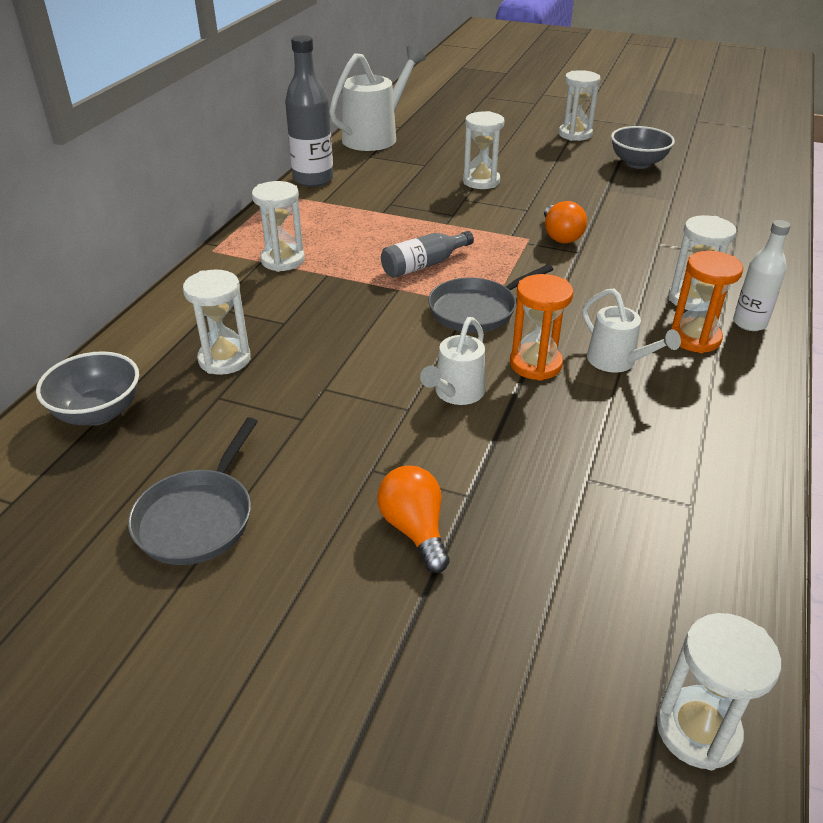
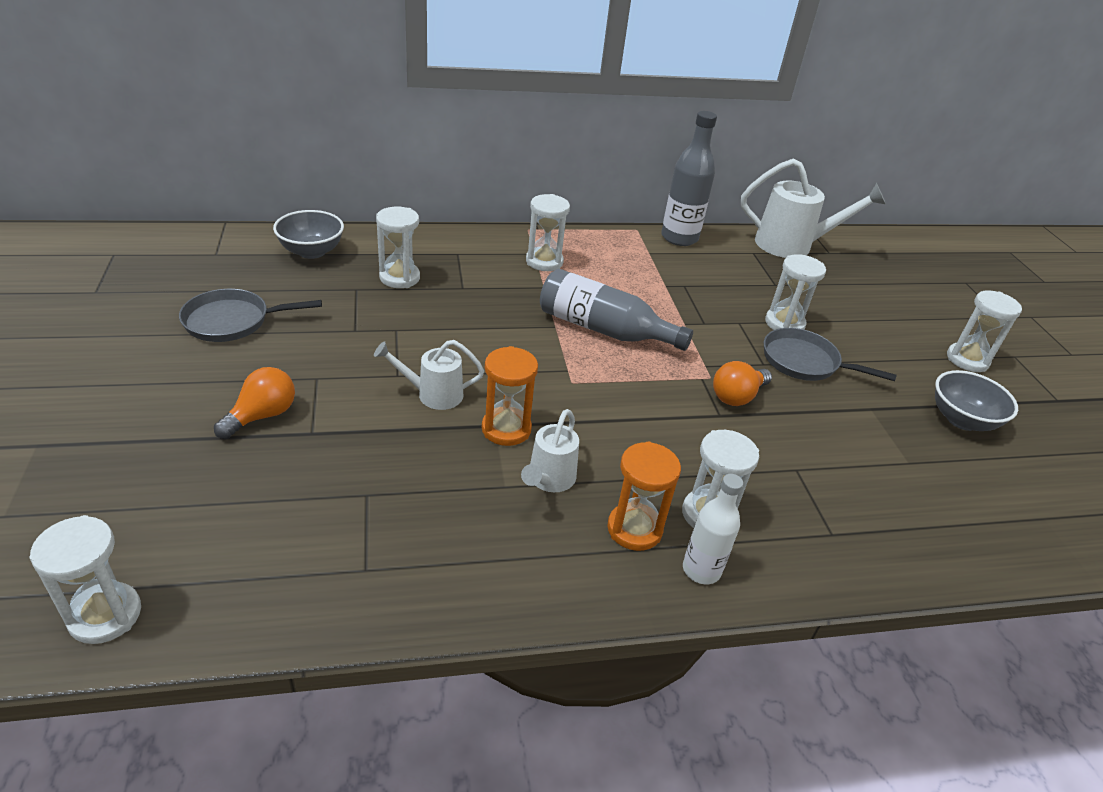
camera: 55 degrees right, 0 degrees up
grey bottle [381,231,474,278] -> grey bottle [540,269,693,351], size x1.60
grey pan [428,264,554,333] -> grey pan moved to [764,328,897,381]

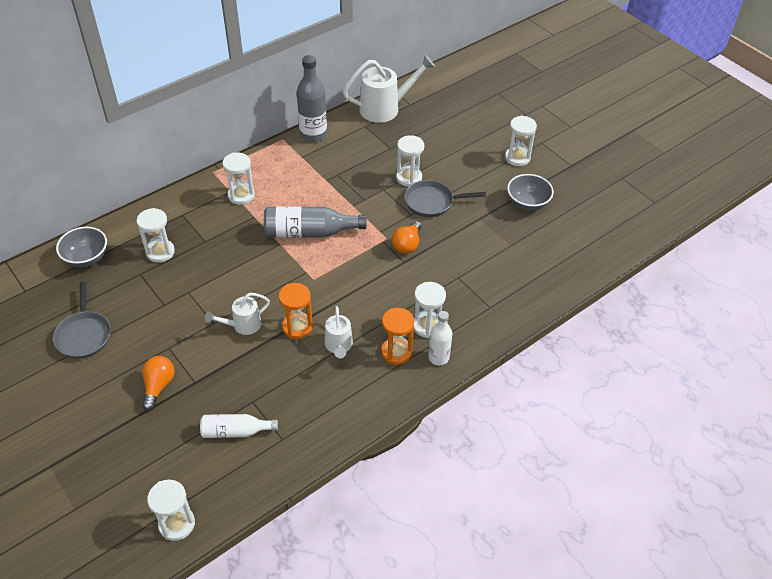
camera: 25 degrees left, 10 degrees up
grey pan [179,289,322,342] -> grey pan turned 60 degrees counterclockwise [53,281,111,359]
none -> white bottle [200,414,278,438]

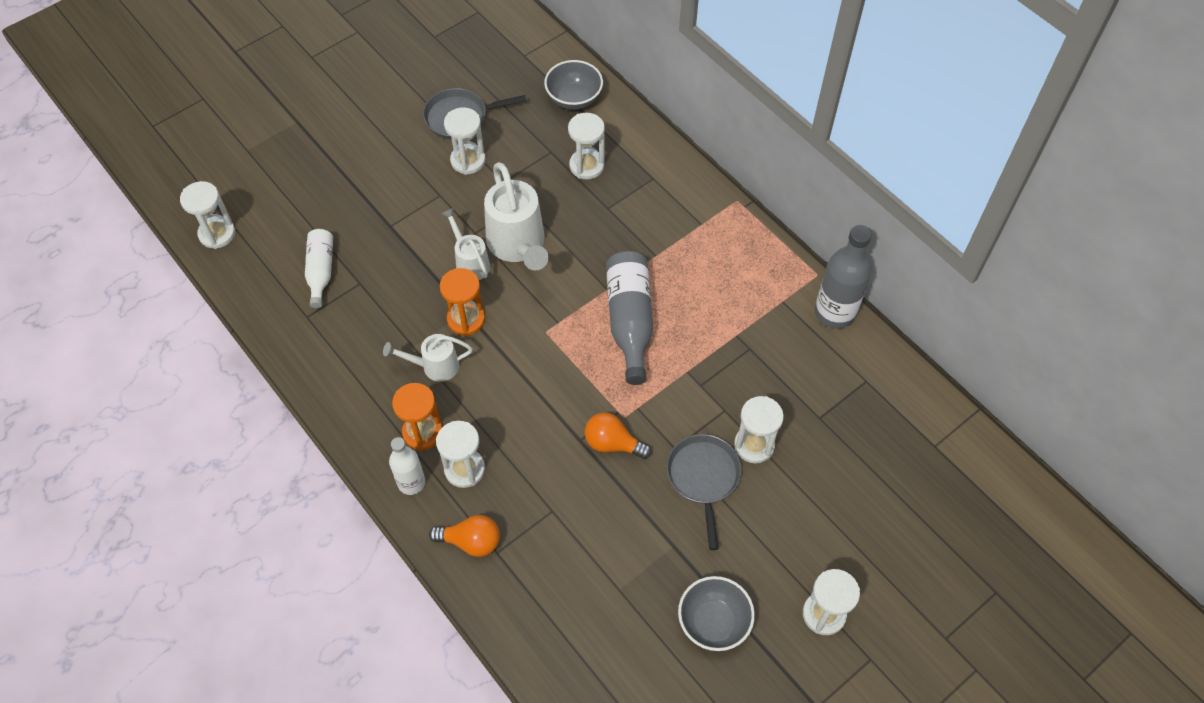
camera: 90 degrees right, 10 degrees up
orange light bulb [142,356,175,411] -> orange light bulb moved to [429,515,500,557]
white hourglass [222,153,255,205] -> white hourglass moved to [444,107,486,175]
white watering can [343,55,435,123] -> white watering can moved to [484,162,549,271]

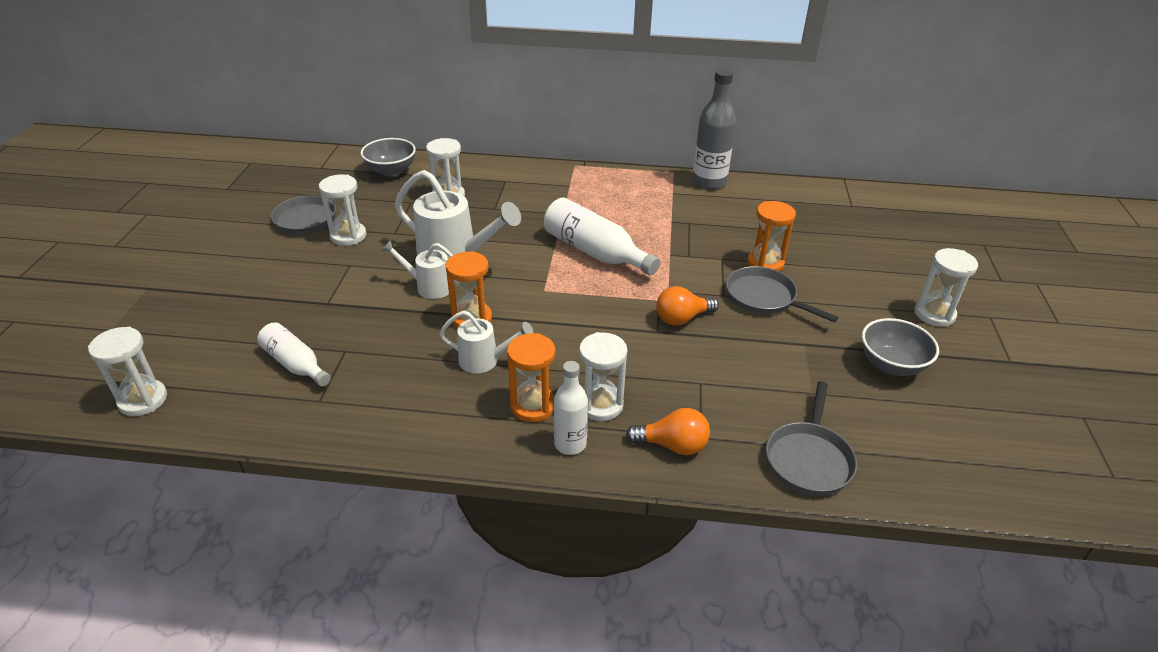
camera: 45 degrees left, 20 degrees down
white watering can [383,334,473,382] -> white watering can turned 120 degrees counterclockwise [439,311,533,373]
orange light bulb [429,515,500,557] -> orange light bulb turned 45 degrees clockwise [626,408,710,455]
grey bottle [606,251,653,385] -> white bottle [544,198,660,275]
white hourglass [734,396,784,463] -> orange hourglass [747,201,796,272]
none -> grey pan [766,381,857,496]

